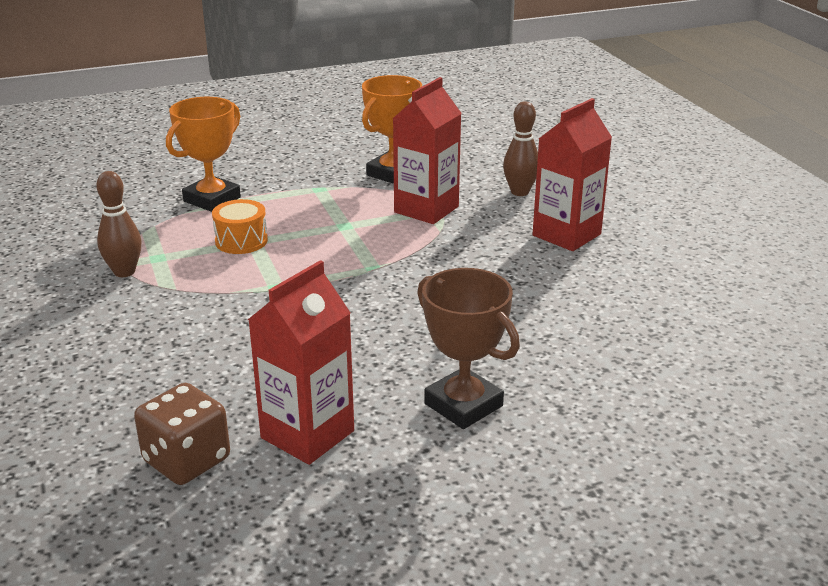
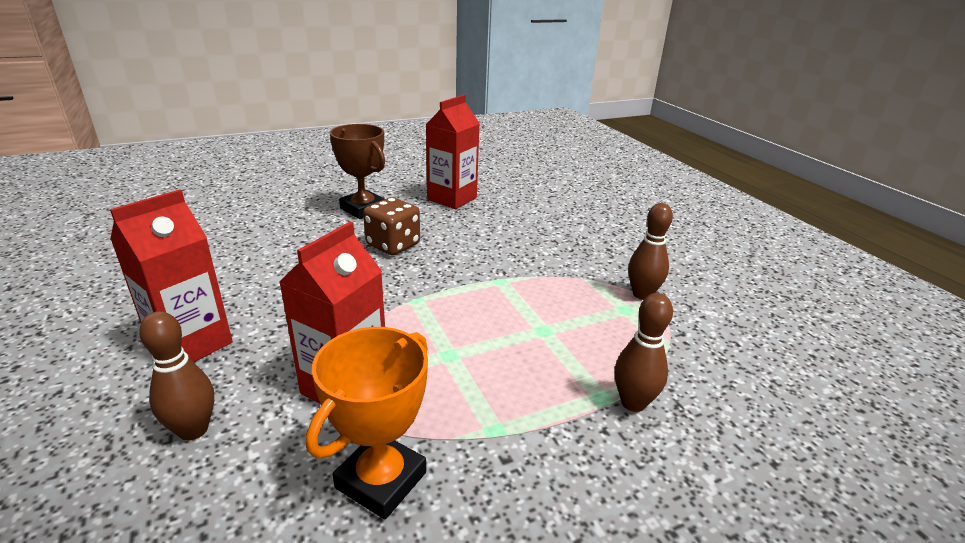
camera: 175 degrees right, 0 degrees up
brown dice [134,383,230,485] -> brown dice moved to [363,197,420,255]
orange trophy [166,97,241,212] -> brown bowling pin [615,293,673,412]
orange drum [212,199,268,254] -> none

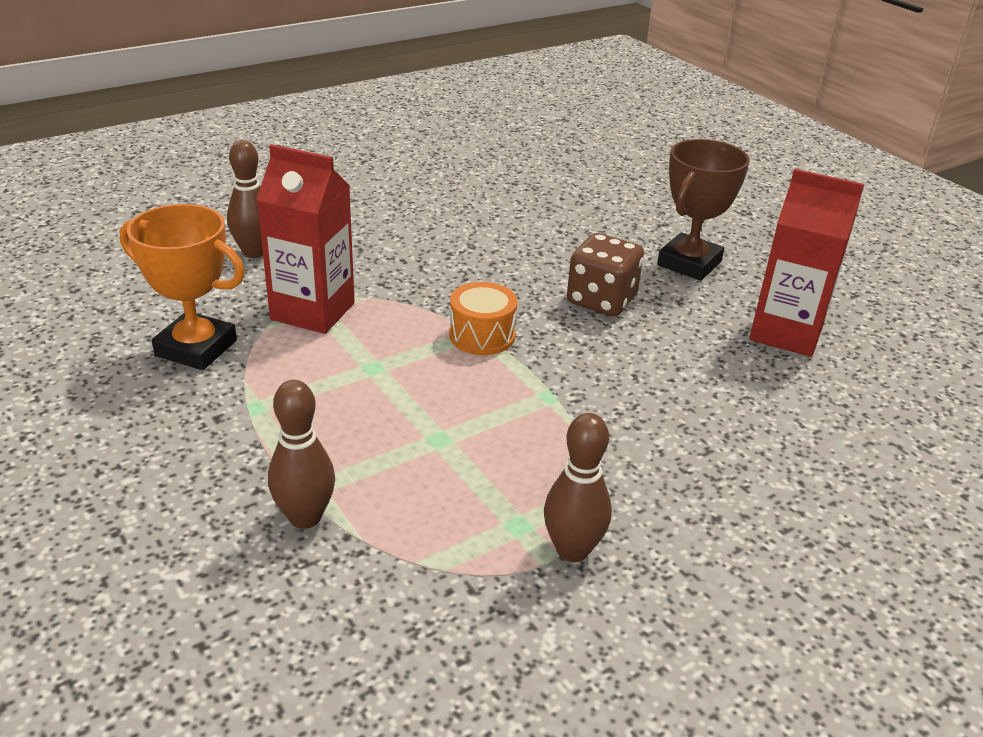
camera: 80 degrees right, 5 degrees up
red carton [110,189,233,362] -> none
none -> orange drum [449,282,518,355]

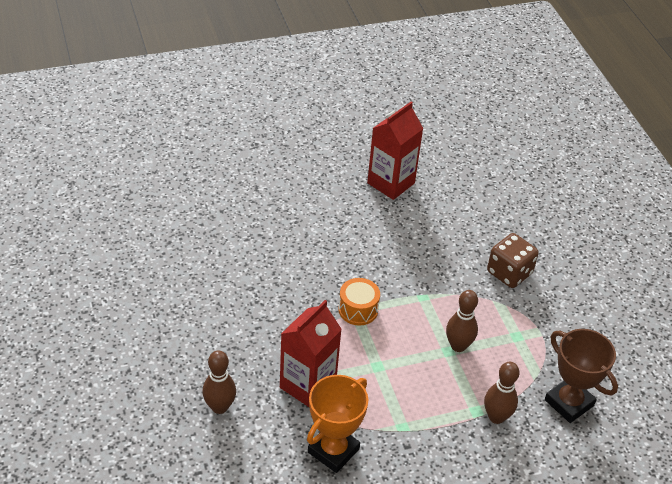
camera: 75 degrees left, 10 degrees up
brown bowling pin [544,413,612,562] -> brown bowling pin moved to [446,290,478,352]
brown dice [567,233,644,316] -> brown dice moved to [487,233,539,288]
brown trophy [657,139,750,281] -> brown trophy moved to [545,329,618,423]

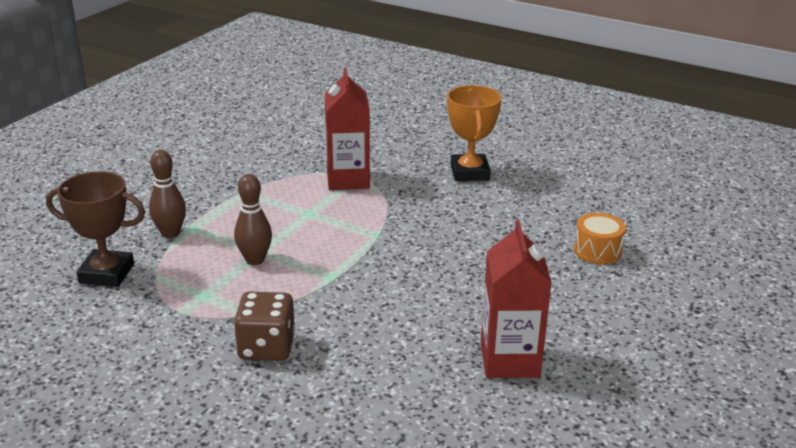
camera: 140 degrees right, 15 degrees down
brown bowling pin [202,350,236,414] -> none
orange trophy [307,375,368,473] -> orange trophy moved to [447,85,502,181]
orange drum [338,278,380,325] -> orange drum moved to [574,213,626,264]

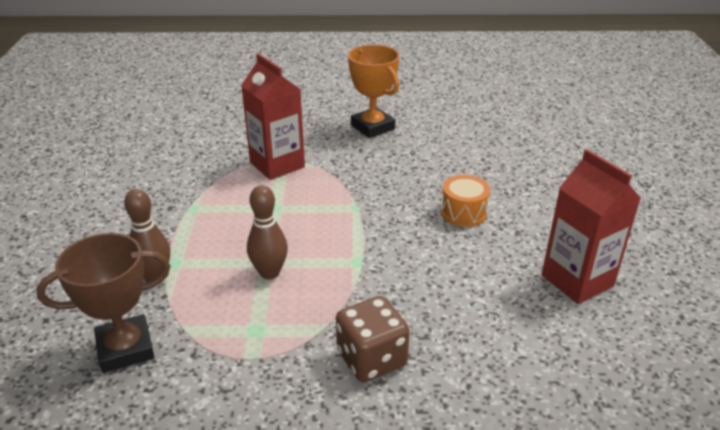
camera: 30 degrees left, 5 degrees up
orange drum [574,213,626,264] -> orange drum moved to [441,175,490,227]

